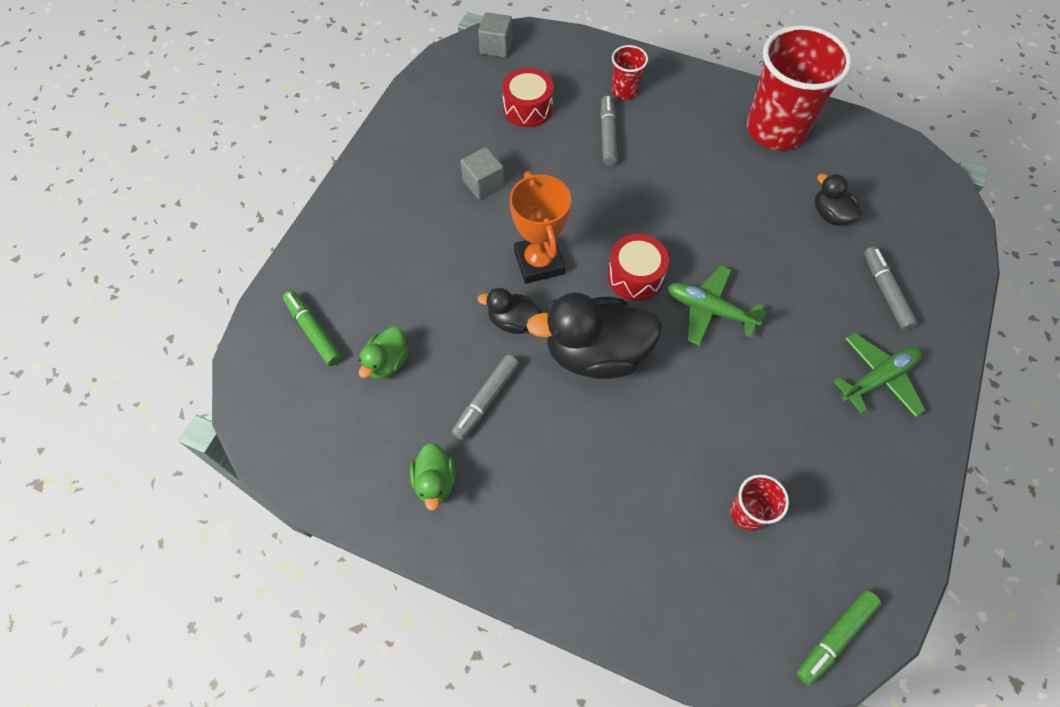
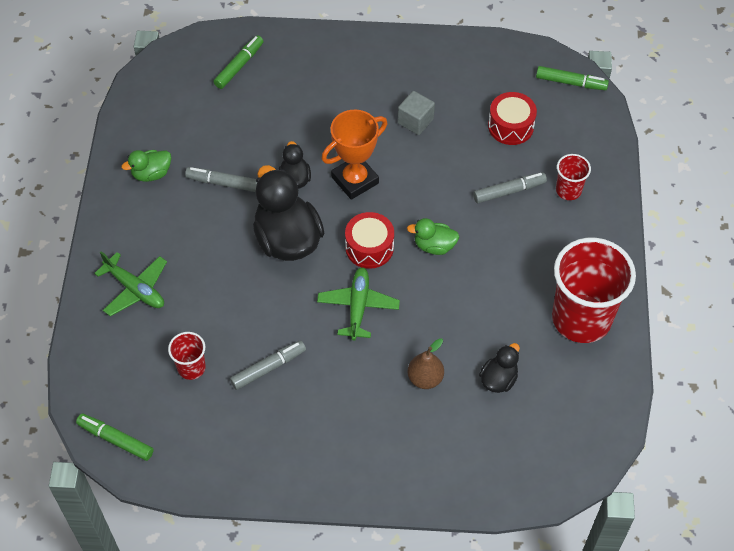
camera: 70 degrees right, 5 degrees down
green duck [359,327,409,379] -> green duck moved to [407,218,459,255]
grey cube [478,12,513,58] -> green marker [536,66,609,90]
green plane [833,332,926,417] -> green plane moved to [94,251,167,316]
grey marker [864,247,918,330] -> grey marker moved to [230,340,306,390]
none -> brown pear [407,338,444,389]

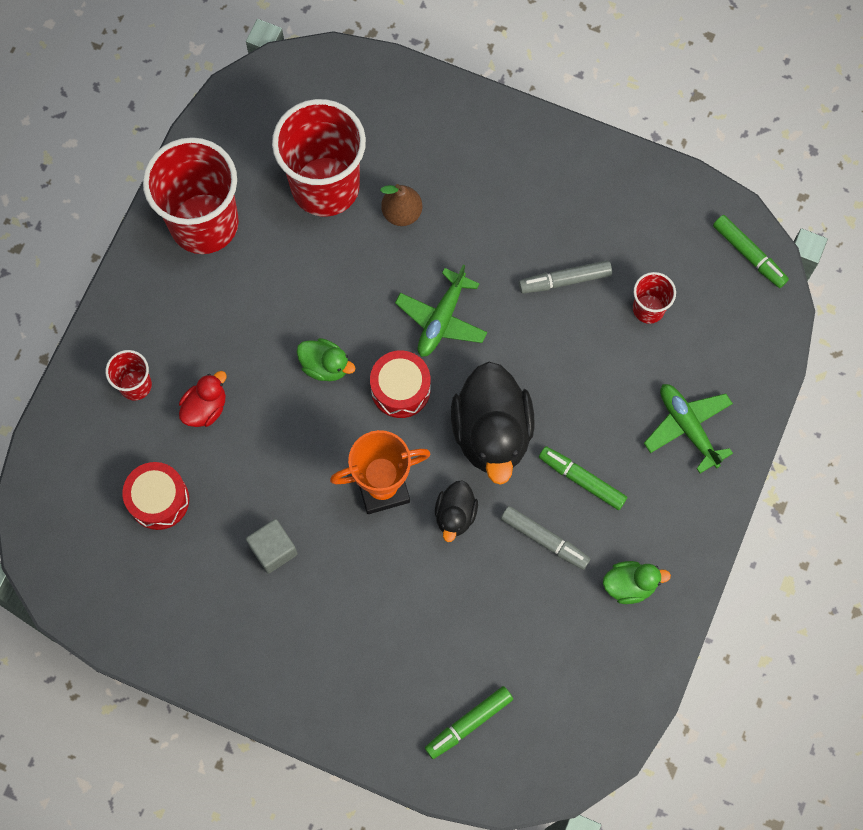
camera: 160 degrees left, 15 degrees up
grey marker [473,172,547,203] -> red duck [179,371,227,427]
black duck [479,343,520,393] -> red cup [272,99,366,217]
green marker [536,66,609,90] -> green marker moved to [539,446,627,510]

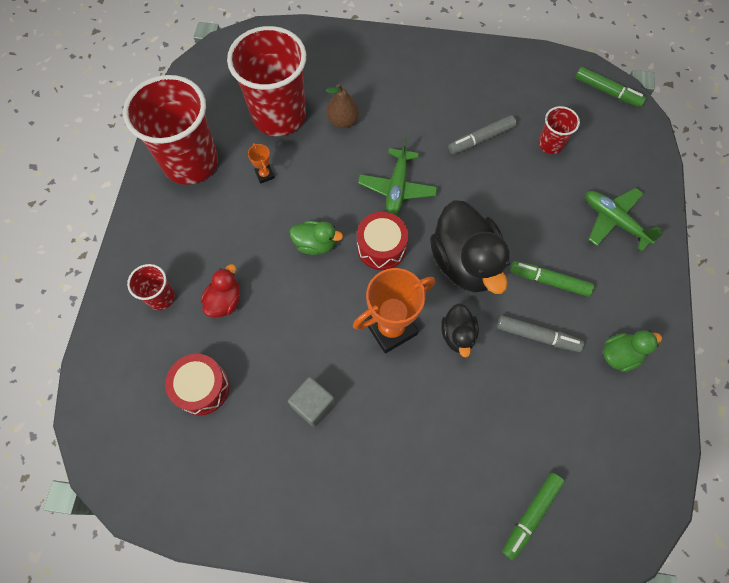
camera: 15 degrees left, 5 degrees down
none -> orange trophy [248,143,275,184]

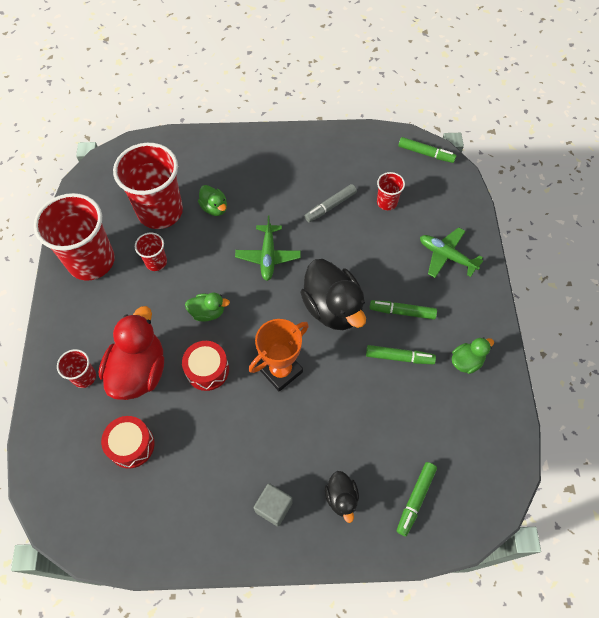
camera: 10 degrees left, 5 degrees down
red duck [201,264,240,318] -> red duck [99,306,164,400], size x1.98
orange trophy [248,143,275,184] -> red cup [135,233,167,271]
grey cube [288,377,335,427] -> grey cube moved to [254,483,293,527]
brown pear [326,84,359,128] -> green duck [198,185,227,216]
red drum [357,212,408,270] -> red drum moved to [182,341,229,391]
black duck [441,303,479,358] -> black duck moved to [325,471,359,523]
grey marker [497,315,584,352] -> green marker [366,345,436,364]

